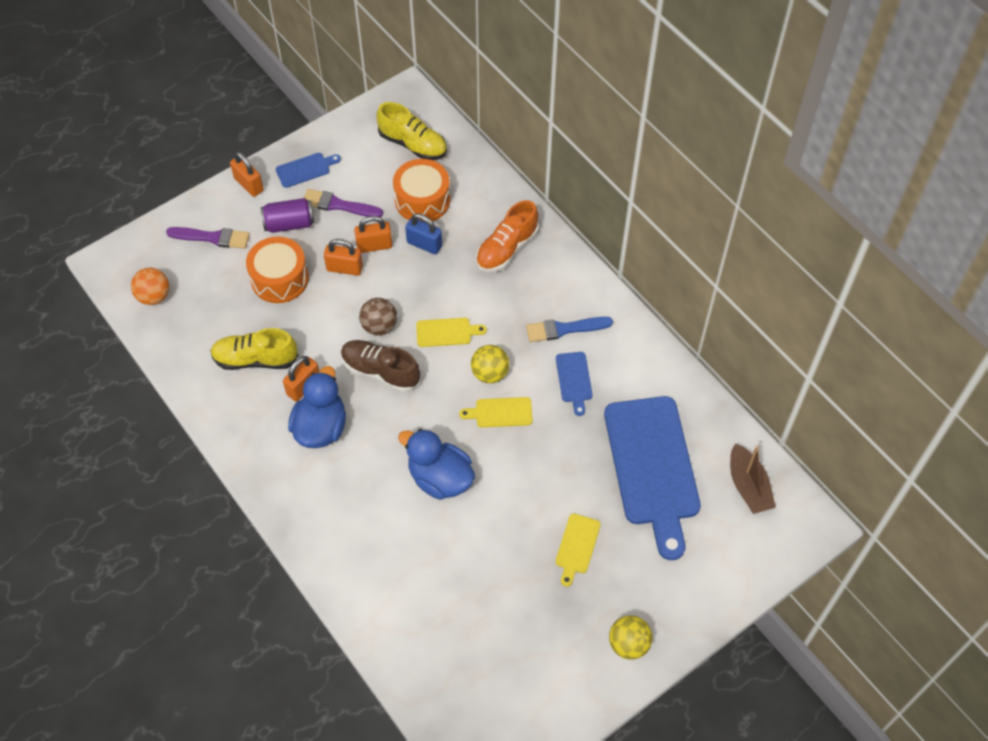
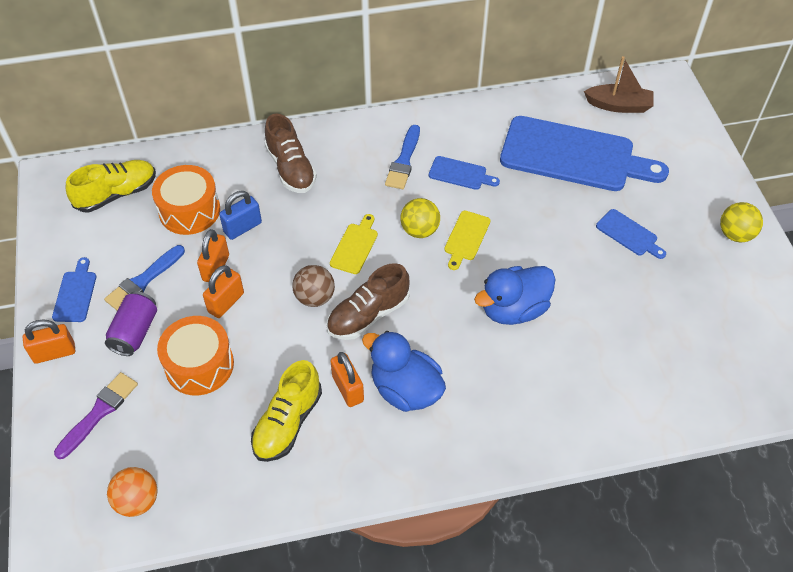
camera: 65 degrees left, 5 degrees down
purple brush [304,189,383,217] -> blue brush [104,245,185,311]
orange shoe [476,200,539,272] -> brown shoe [265,114,317,193]
yellow cutting board [556,514,601,587] -> blue cutting board [596,209,666,259]

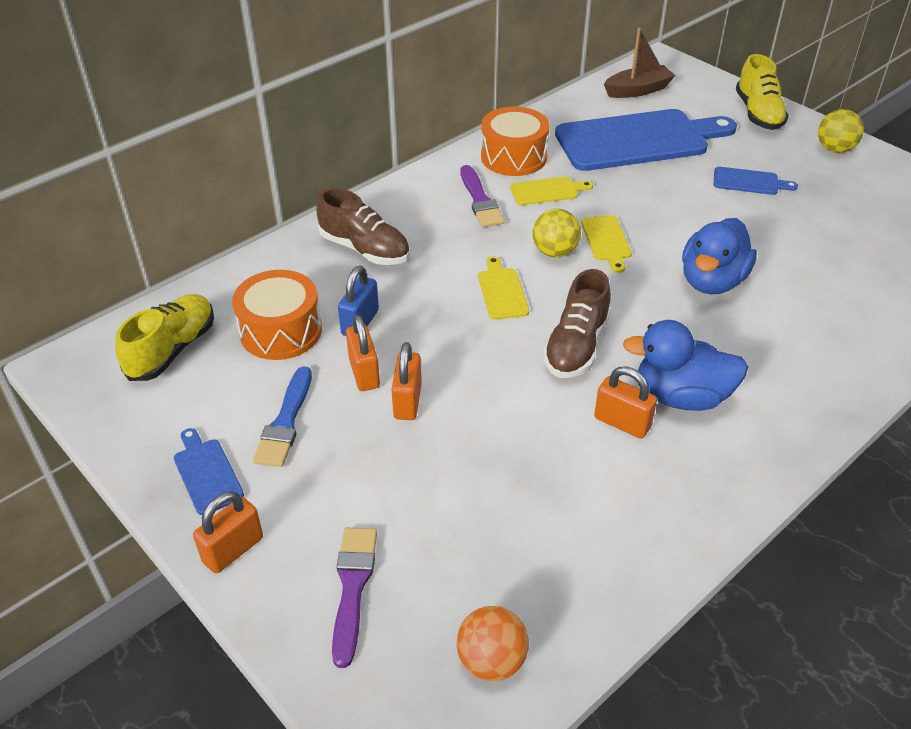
camera: 30 degrees left, 10 degrees down
purple can [105,291,157,356] -> none
orange drum [157,316,234,396] -> orange drum moved to [481,107,550,176]
yellow shoe [251,360,322,462] -> yellow shoe moved to [736,54,789,130]
brown ball [292,265,335,307] -> none
blue brush [385,125,420,189] -> purple brush [460,165,504,227]
blue cutting board [429,156,500,190] -> yellow cutting board [510,177,593,205]

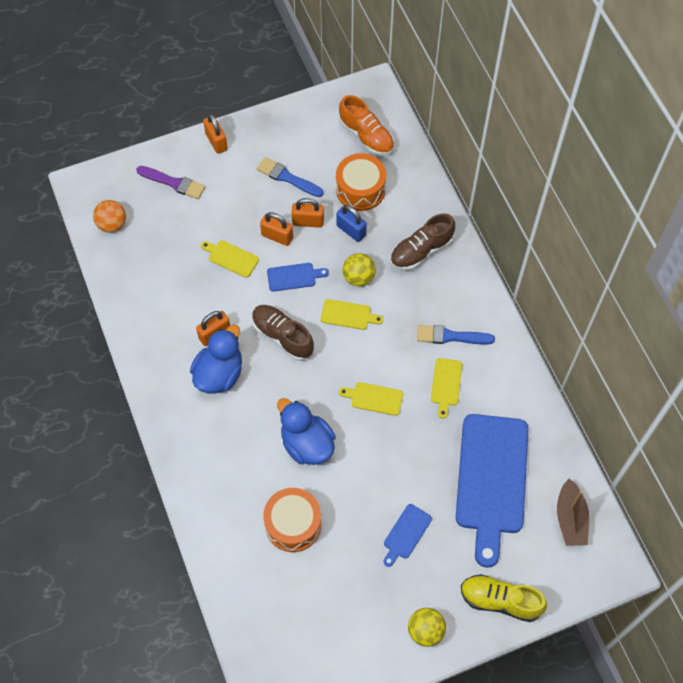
camera: 110 degrees right, 20 degrees up
yellow shoe [115,294,214,381] -> orange shoe [339,95,394,156]
blue cutting board [174,428,244,515] -> blue cutting board moved to [267,263,329,292]
purple brush [460,165,504,227] -> blue brush [417,325,495,344]
orange drum [481,107,550,176] -> orange drum moved to [263,488,322,552]
yellow ball [532,209,581,257] -> yellow ball moved to [343,253,376,286]
none -> yellow cutting board [201,240,259,278]

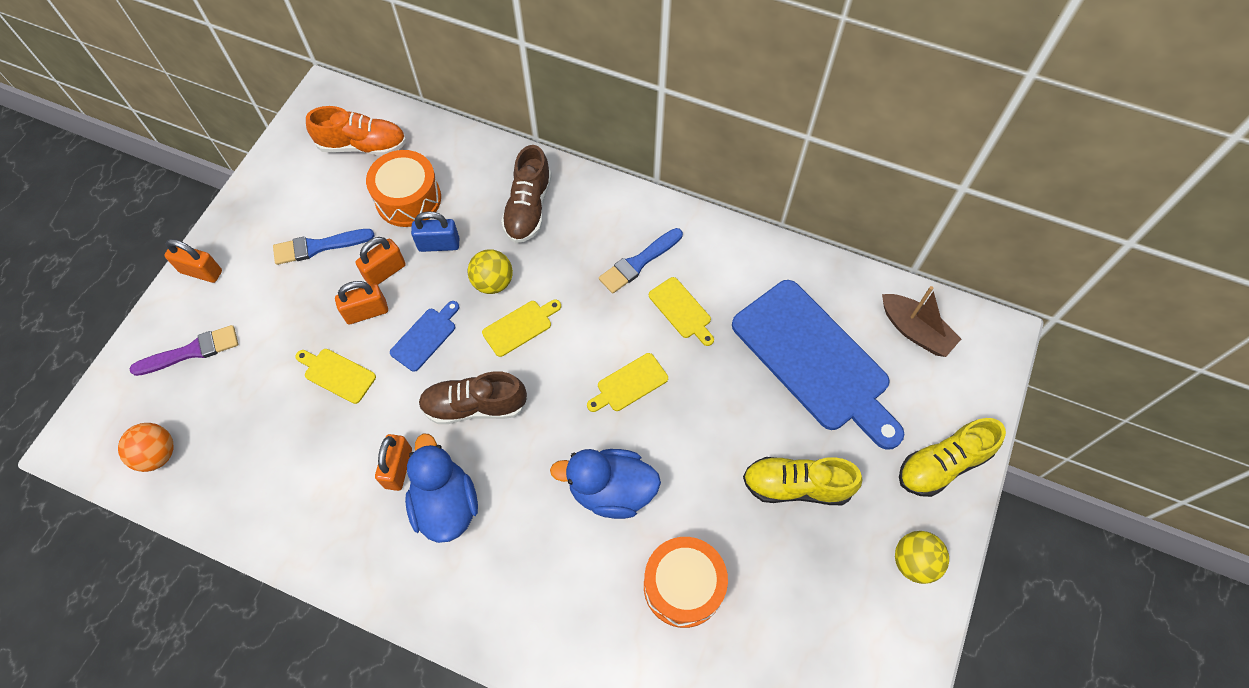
camera: 45 degrees left, 0 degrees up
yellow cutting board [201,240,259,278] -> yellow cutting board turned 45 degrees clockwise [295,349,376,404]
blue cutting board [384,504,432,567] -> yellow shoe [743,457,863,505]

